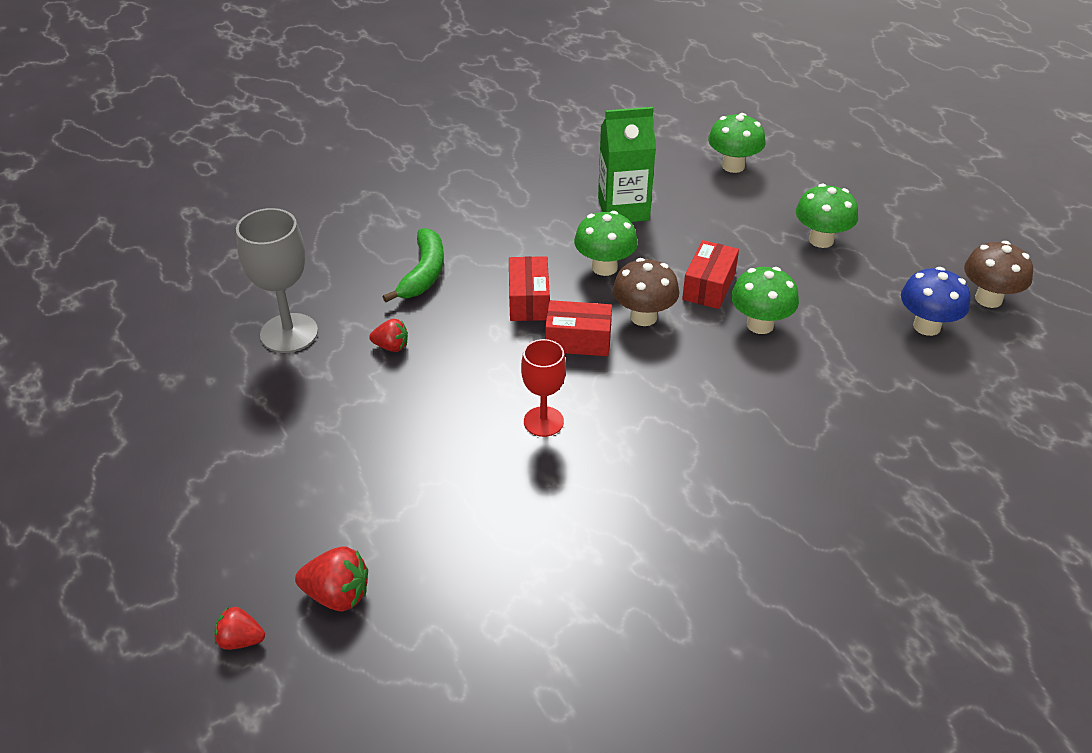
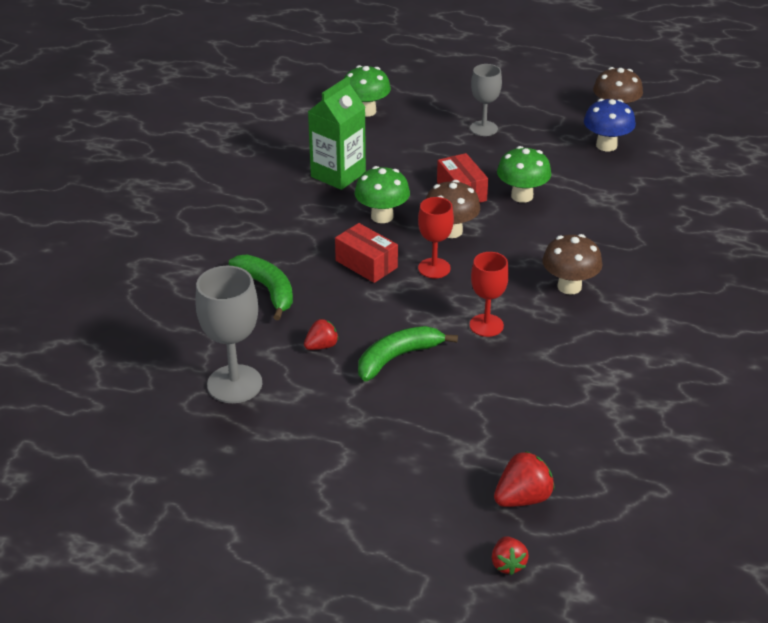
camera: 45 degrees left, 5 degrees down
red strawberry [214,607,265,650] -> red strawberry turned 60 degrees counterclockwise [492,536,529,575]
red box [545,300,612,356] -> red goblet [418,197,454,278]
green mushroom [796,184,858,248] -> grey goblet [470,64,502,136]
none -> green banana [358,326,458,381]
none -> brown mushroom [542,234,602,295]

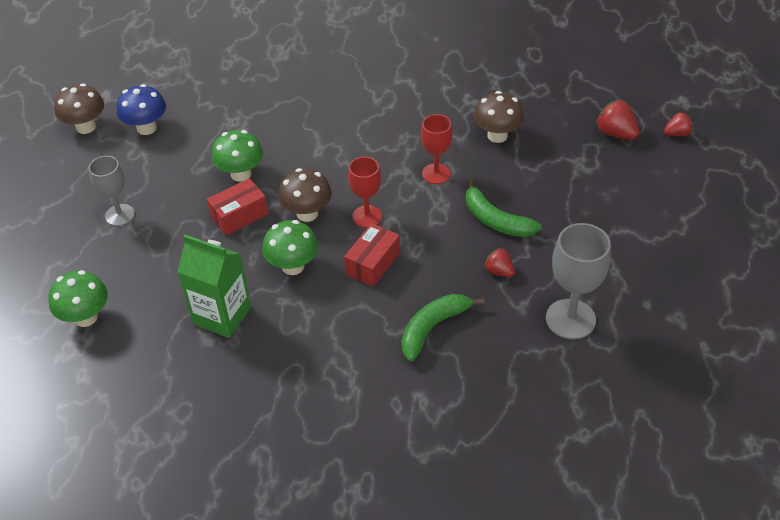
camera: 100 degrees left, 10 degrees up
brown mushroom [542,234,602,295] -> brown mushroom moved to [474,91,524,143]

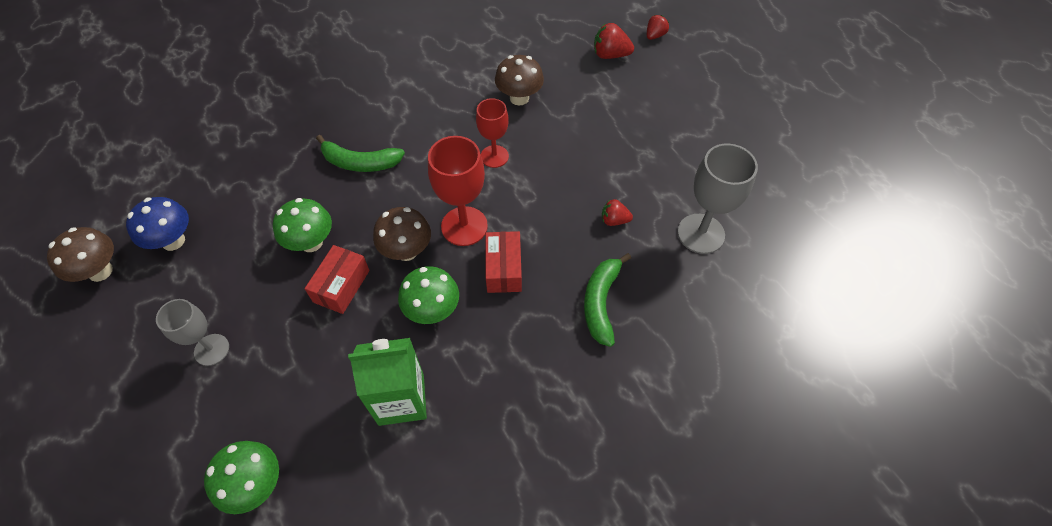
camera: 35 degrees left, 10 degrees up
red goblet [348,157,382,228] -> red goblet [428,136,488,246], size x1.53
green banana [466,178,542,237] -> green banana moved to [316,135,405,172]

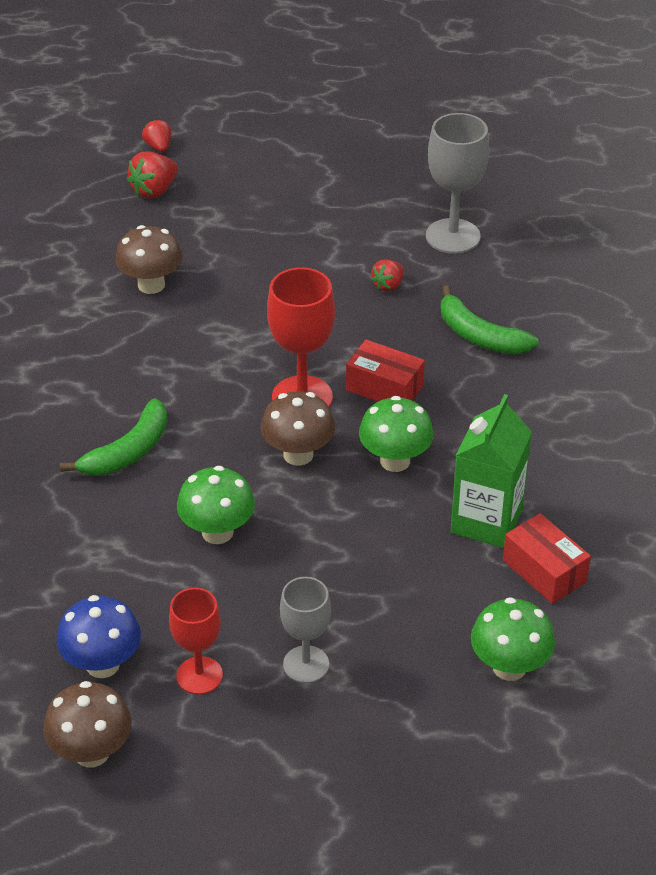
camera: 60 degrees left, 15 degrees down
red box [305,245,370,314] -> red box moved to [503,513,591,604]
red goblet [476,98,509,168] -> red goblet moved to [169,588,223,695]

